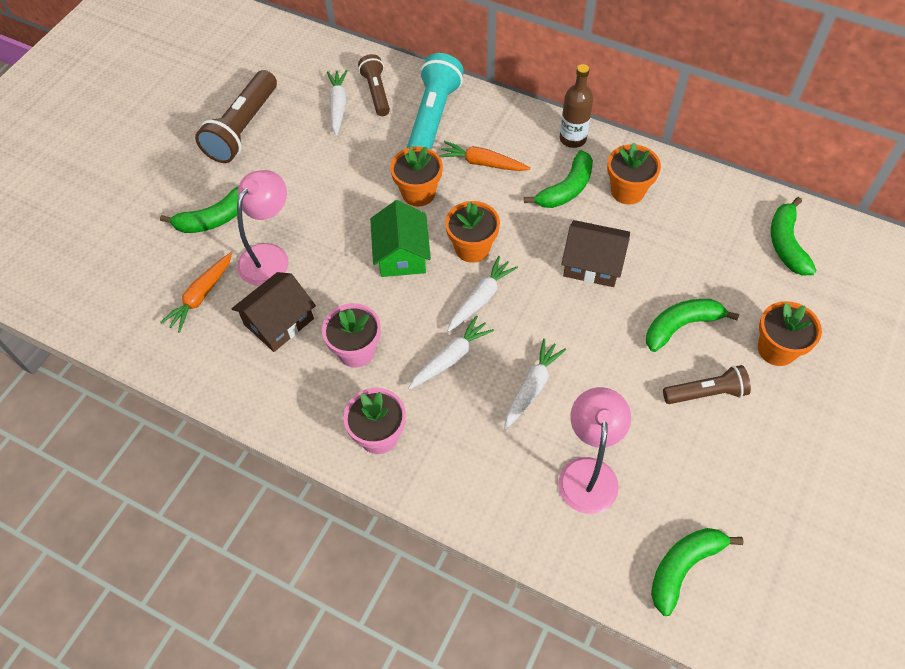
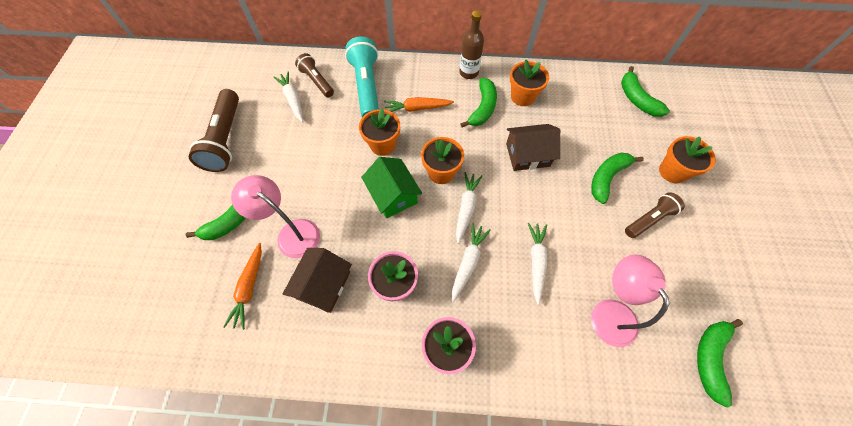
camera: 25 degrees left, 5 degrees up
pink lamp [237,170,289,286] -> pink lamp turned 60 degrees counterclockwise [231,175,320,258]

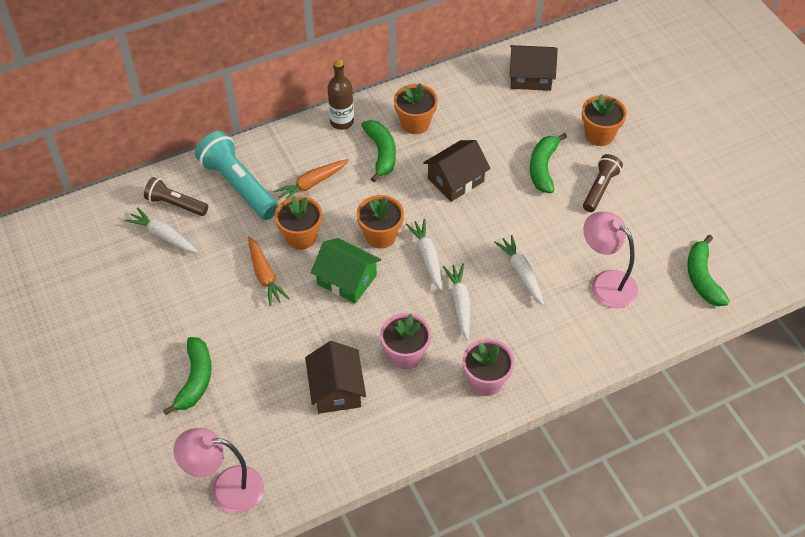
camera: 30 degrees left, 10 degrees down
brown flashlight [189,89,239,172] -> none
orange carrot [223,243,262,330] -> orange carrot moved to [248,236,290,306]
pink lamp [231,175,320,258] -> pink lamp moved to [173,428,264,513]
green banana [621,66,670,117] -> brown house [510,45,558,91]

